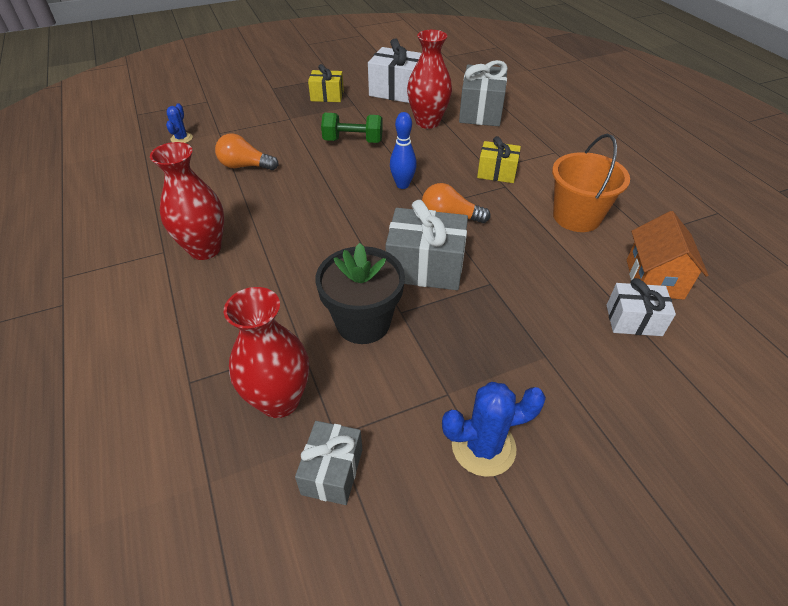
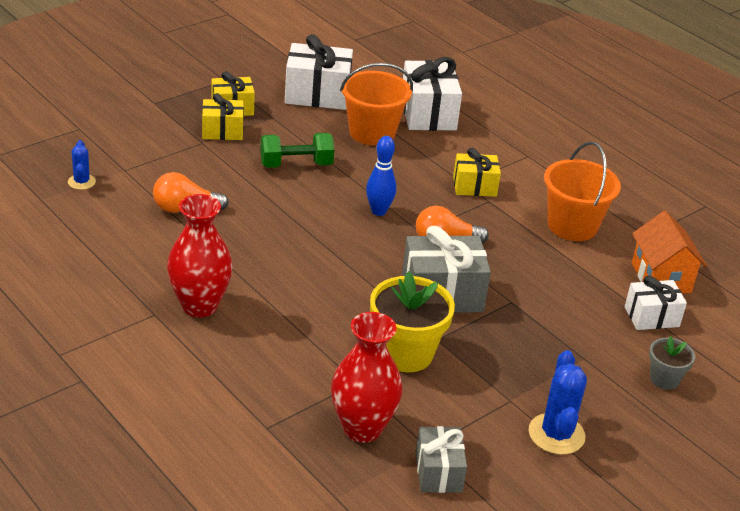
camera: 20 degrees left, 10 degrees down
black flower pot [315,243,405,344] -> yellow flower pot [370,271,455,372]
red vase [407,30,452,129] -> orange bucket [340,63,413,146]
blue cactus [442,382,546,477] -> blue cactus turned 60 degrees counterclockwise [529,350,587,455]
grey gift [459,60,508,126] -> white gift [403,57,462,131]
none -> yellow gift [202,93,244,140]
none -> grey flower pot [649,336,695,390]

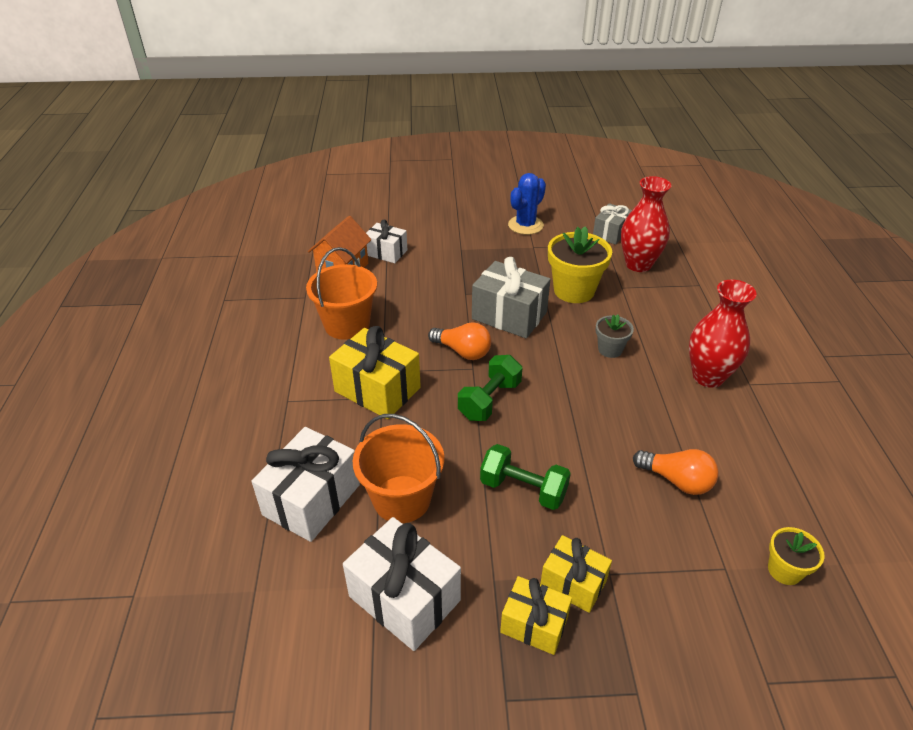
camera: 140 degrees left, 5 degrees up
blue cactus [68,140,96,190] -> yellow flower pot [768,527,825,585]
blue bowling pin [366,136,396,216] -> green dumbbell [458,355,522,421]
yellow gift [453,148,501,197] -> yellow gift [329,326,421,419], size x1.62
grey flower pot [649,336,695,390] -> grey flower pot moved to [596,315,634,358]

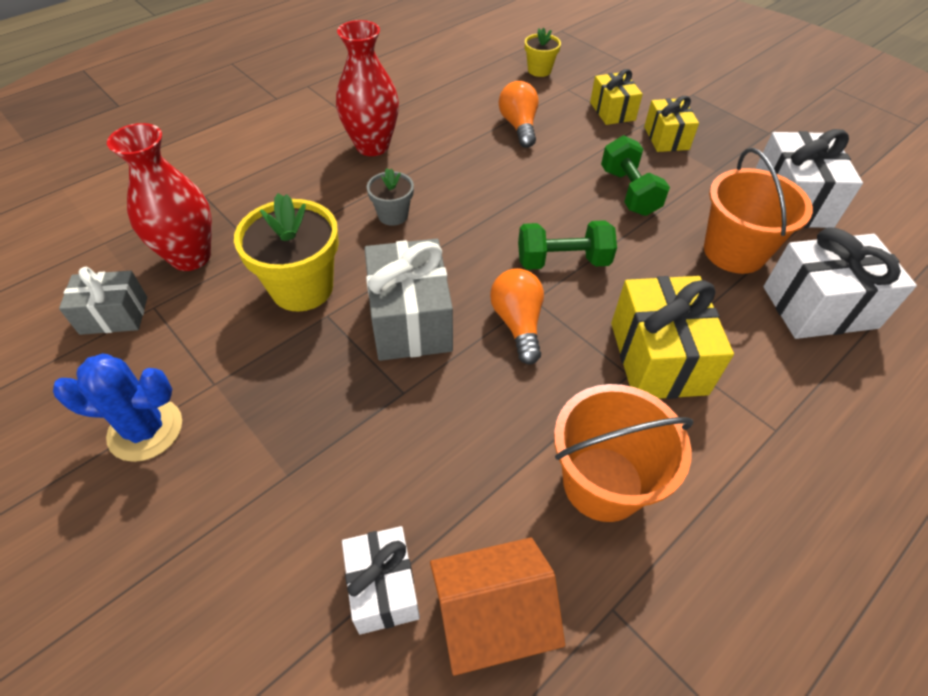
camera: 130 degrees left, 10 degrees up
yellow gift [500,576,572,655] -> yellow gift moved to [590,69,643,125]

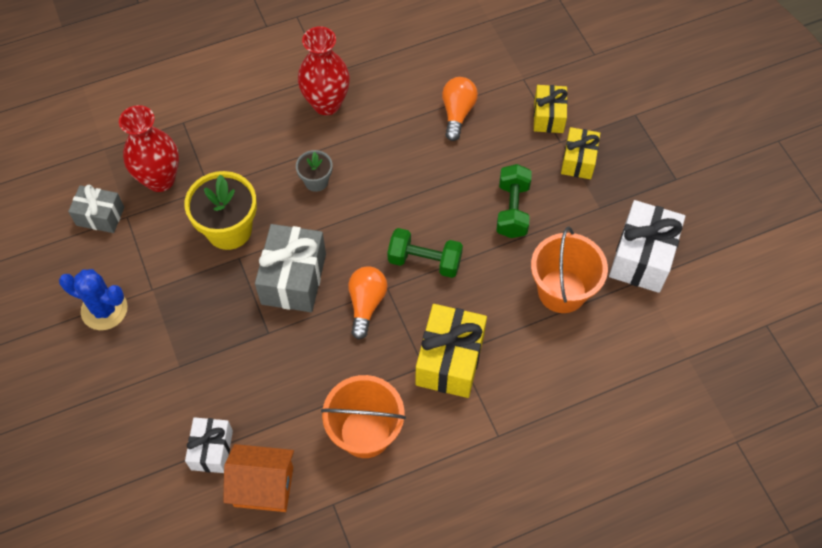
camera: 20 degrees right, 10 degrees up
yellow flower pot [525,27,561,77] -> none
white gift [763,227,917,339] -> none

